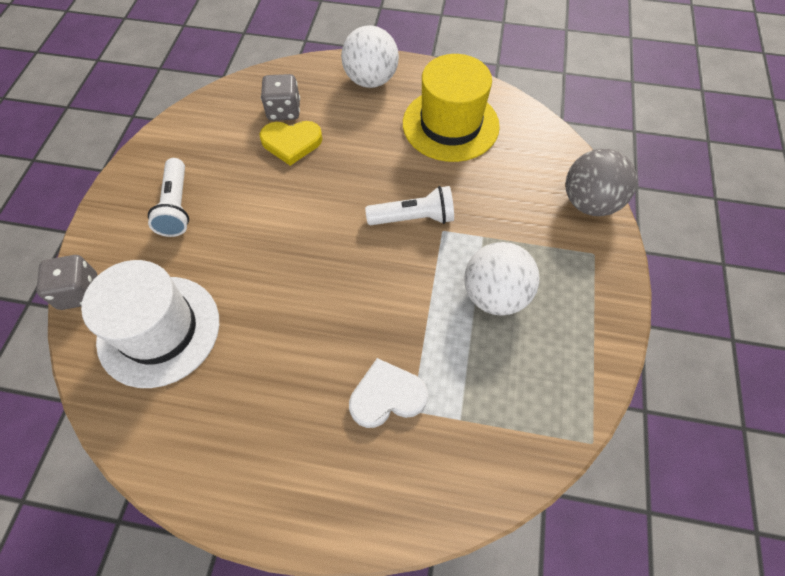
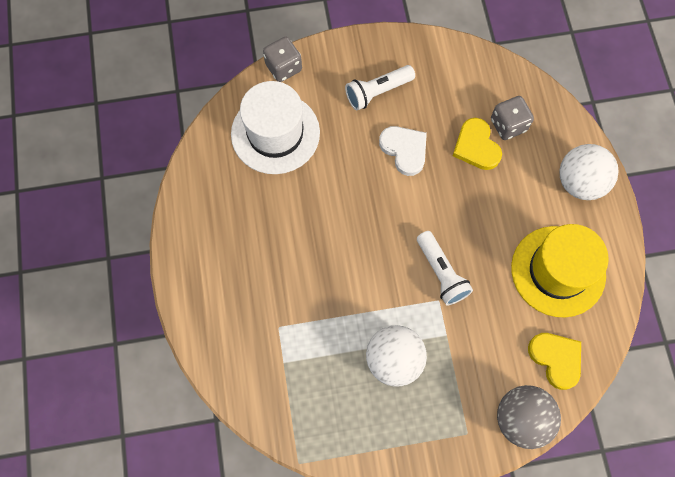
camera: 70 degrees right, 10 degrees up
white heart [349,358,428,428] -> white heart moved to [379,126,427,176]
none -> yellow heart [528,333,581,390]

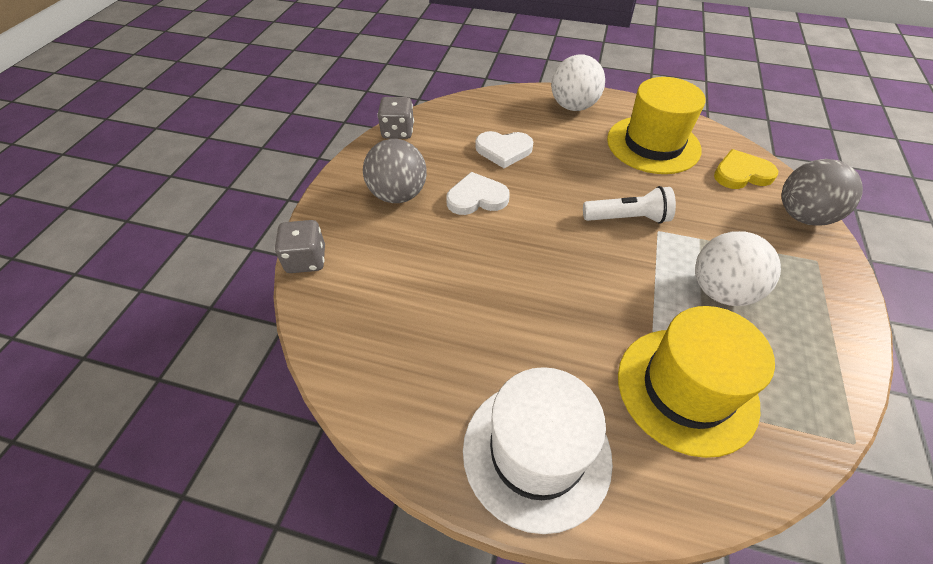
camera: 65 degrees left, 20 degrees down
white hat [231,81,320,174] -> white hat moved to [463,367,613,534]
white flashlight [345,65,415,110] -> grey ball [363,139,427,203]
yellow heart [453,118,502,170] -> white heart [475,131,533,168]
grey dice [491,96,534,140] -> grey dice moved to [377,97,414,139]
none -> yellow hat [618,306,775,458]

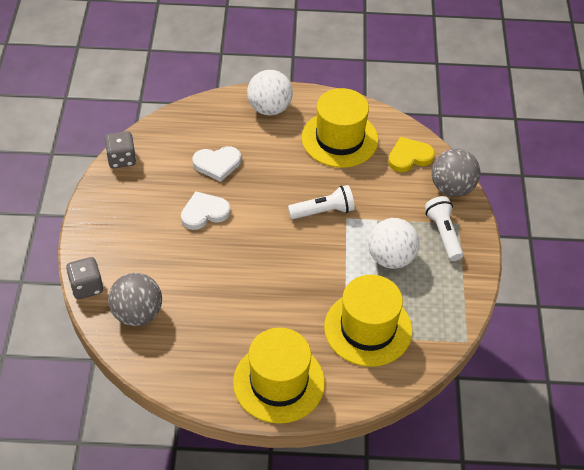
camera: 15 degrees left, 0 degrees up
grey ball [363,139,427,203] -> grey ball moved to [108,273,162,326]
white hat [463,367,613,534] -> yellow hat [233,328,325,424]
none -> white flashlight [425,196,463,261]

